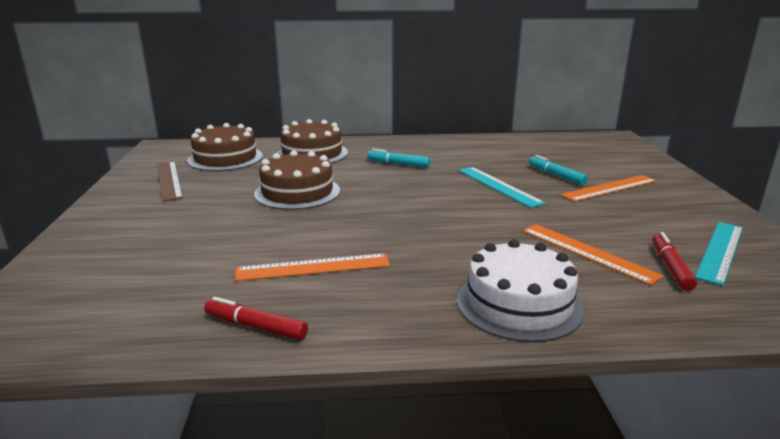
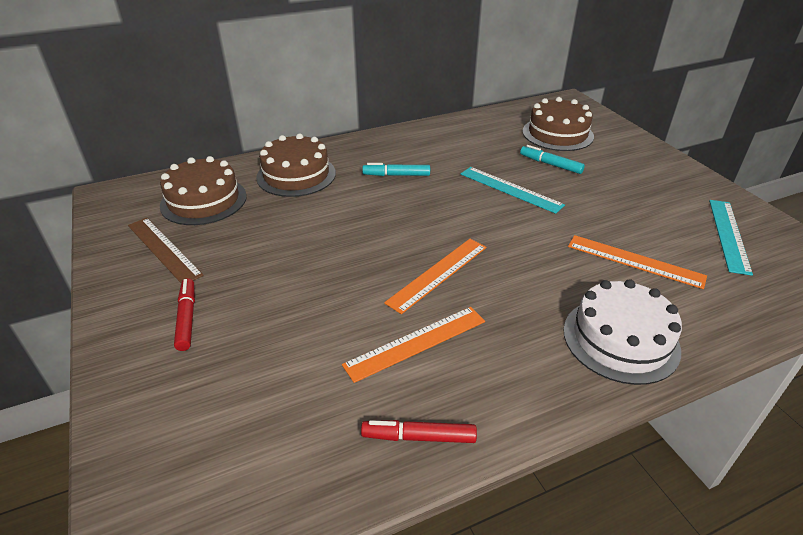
camera: 20 degrees left, 15 degrees up
brown cake [254,150,340,210] -> brown cake moved to [522,97,594,151]
orange ruler [561,175,657,202] -> orange ruler moved to [384,239,487,314]
red marker [652,232,697,291] -> red marker moved to [174,278,195,351]

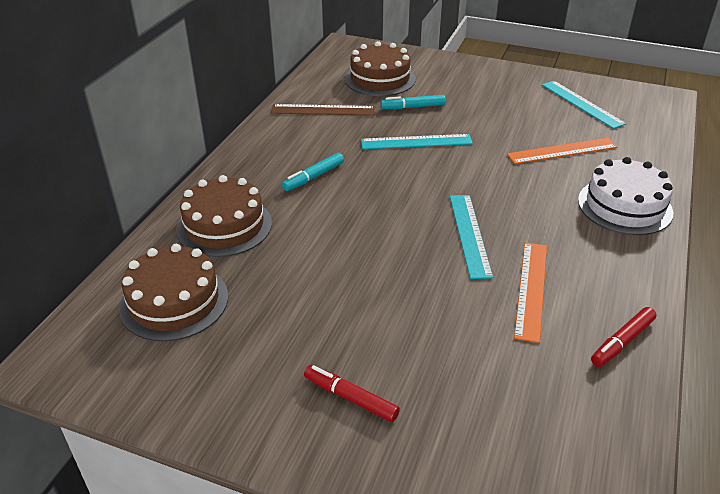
camera: 45 degrees left, 0 degrees up
brown ruler [128,218,204,283] -> brown ruler moved to [271,104,375,116]
orange ruler [384,239,487,314] -> turquoise ruler [450,195,493,279]

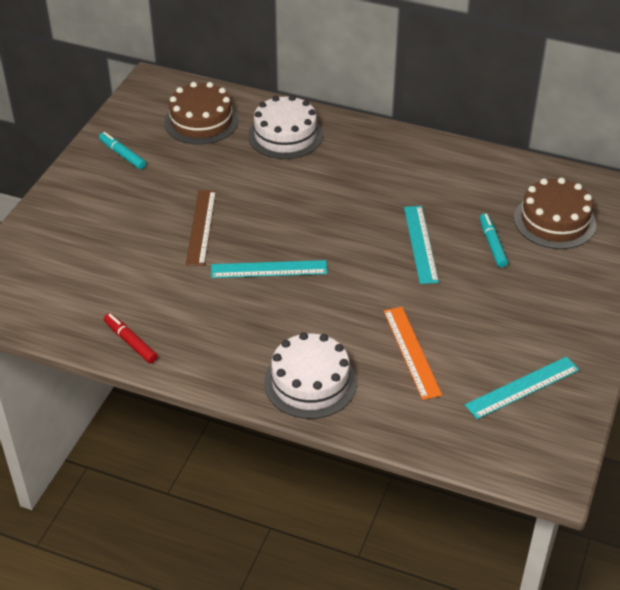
camera: 90 degrees right, 5 degrees up
brown cake [176,175,272,257] -> white cake [248,95,323,159]
brown ruler [271,104,375,116] -> brown ruler moved to [186,190,216,266]
turquoise marker [282,153,344,191] -> turquoise marker moved to [99,132,146,169]
red marker [304,365,400,422] -> none
orange ruler [514,242,547,343] -> none

